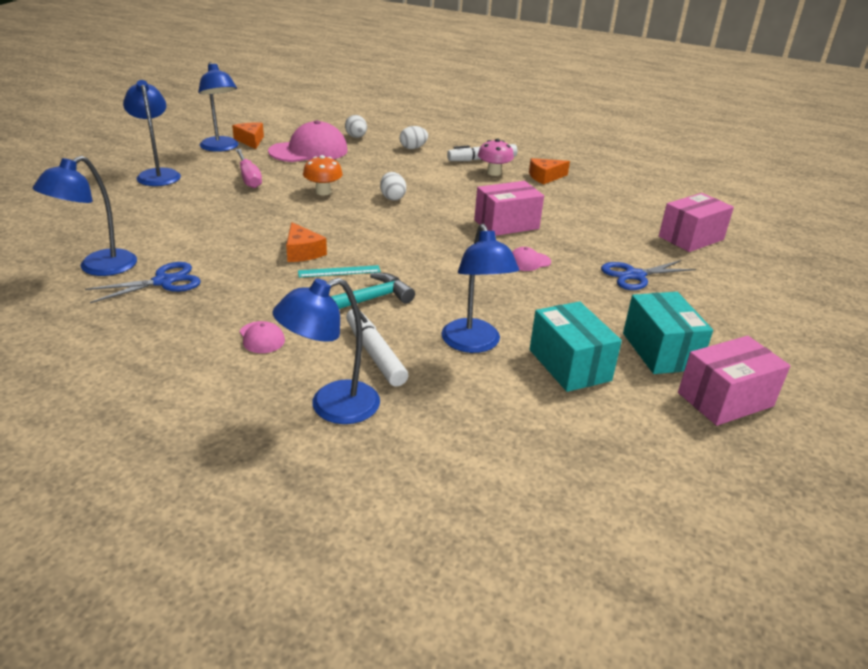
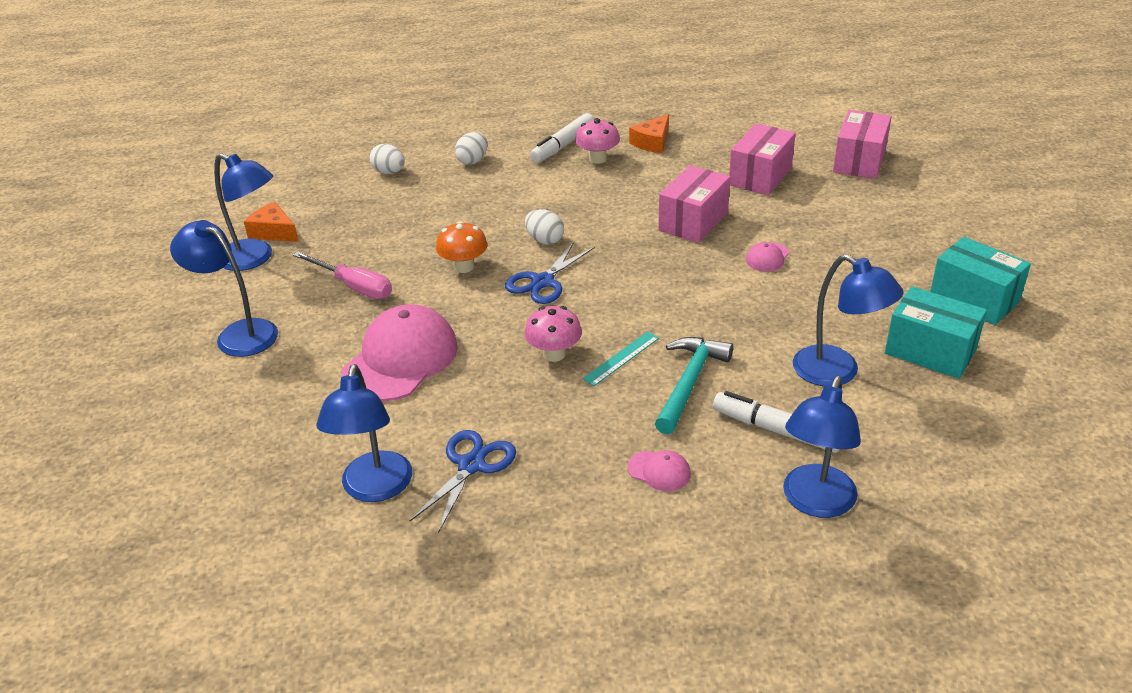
camera: 30 degrees left, 5 degrees up
pink cap [268,120,348,162] -> pink cap moved to [341,304,458,401]
orange cheese [286,222,327,262] -> pink mushroom [524,306,582,362]
blue scissors [601,260,696,290] -> blue scissors moved to [505,242,595,304]
pink box [678,336,790,426] -> pink box moved to [729,123,796,195]

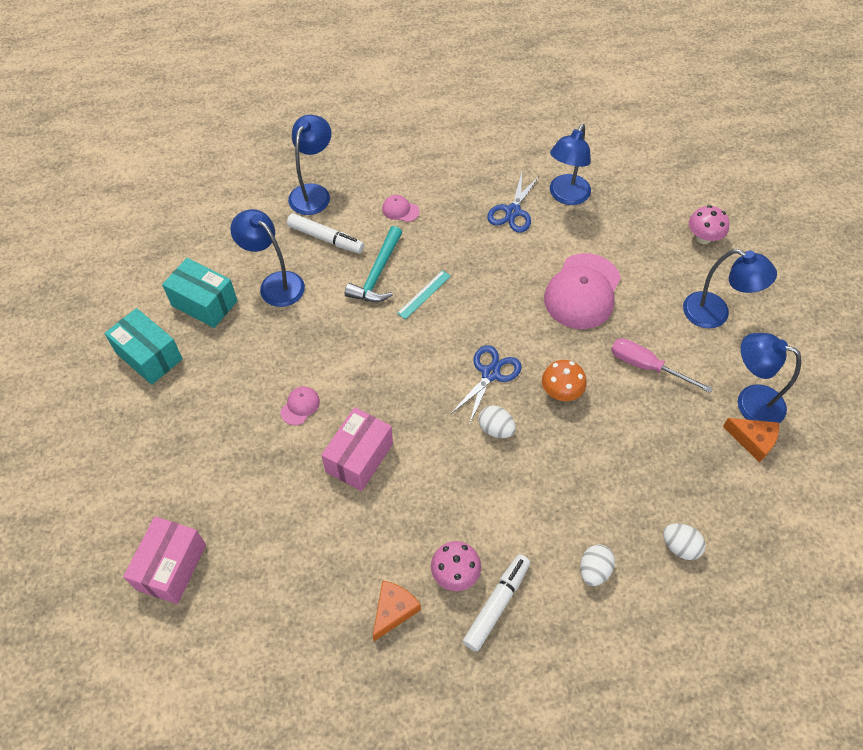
camera: 175 degrees right, 20 degrees up
blue lamp [316,364,412,502] -> blue lamp turned 150 degrees counterclockwise [550,124,591,205]
pink mushroom [524,306,582,362] -> pink mushroom moved to [689,205,730,244]
pink box [729,123,796,195] -> none

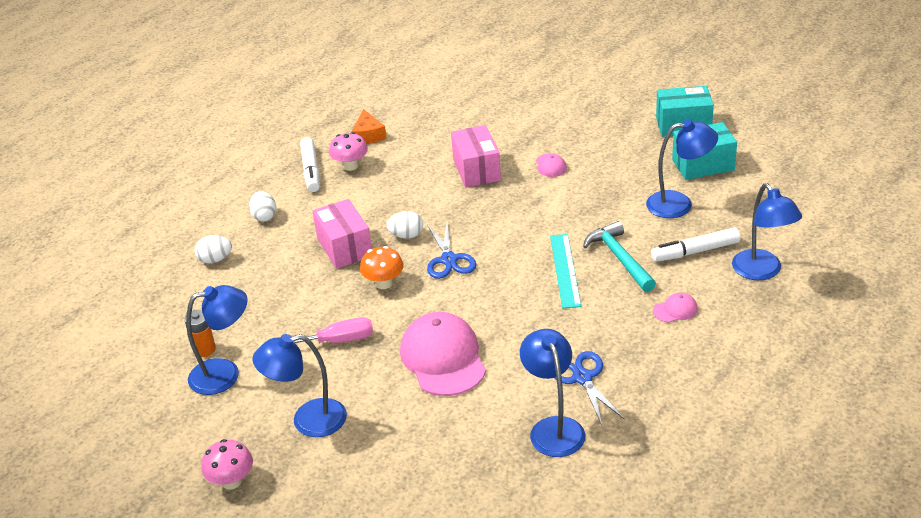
camera: 140 degrees right, 20 degrees down
pink box [123,516,206,604] -> pink box moved to [312,199,372,269]
turquoise ruler [397,270,451,320] -> turquoise ruler [550,234,581,308], size x1.52
pink mushroom [689,205,730,244] -> pink mushroom moved to [201,439,253,489]
orange cheese [723,418,779,463] -> orange battery [184,310,216,357]

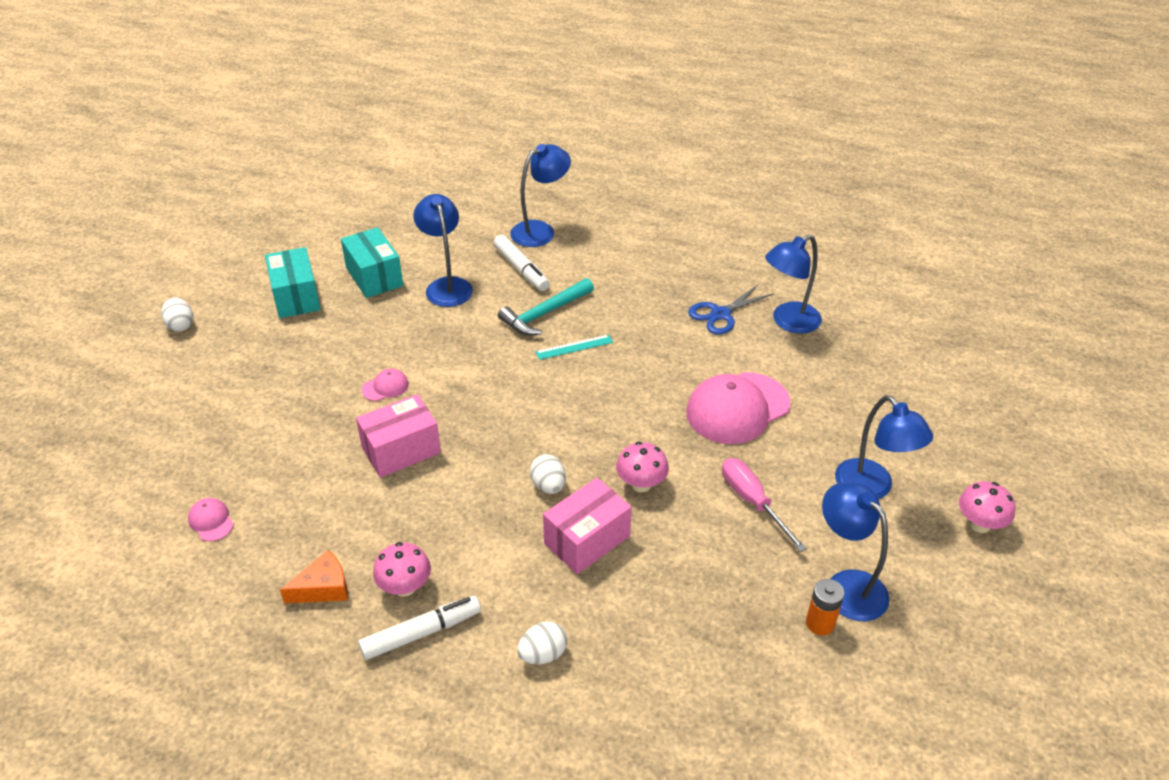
camera: 110 degrees left, 5 degrees up
white egg [195,235,232,263] -> white egg moved to [161,297,193,332]
orange mushroom [360,246,404,289] -> pink mushroom [616,442,669,492]
blue scissors [427,222,476,279] -> none
turquoise ruler [550,234,581,308] -> turquoise ruler [535,334,613,360], size x0.66
pink cap [653,292,698,323] -> pink cap moved to [188,498,234,541]

